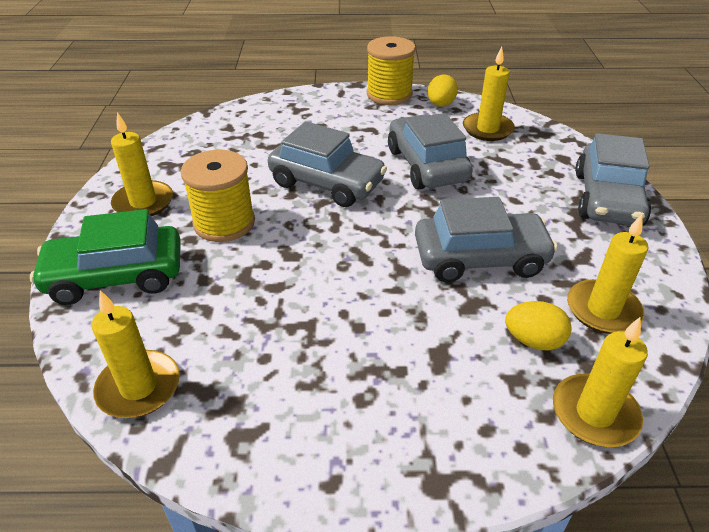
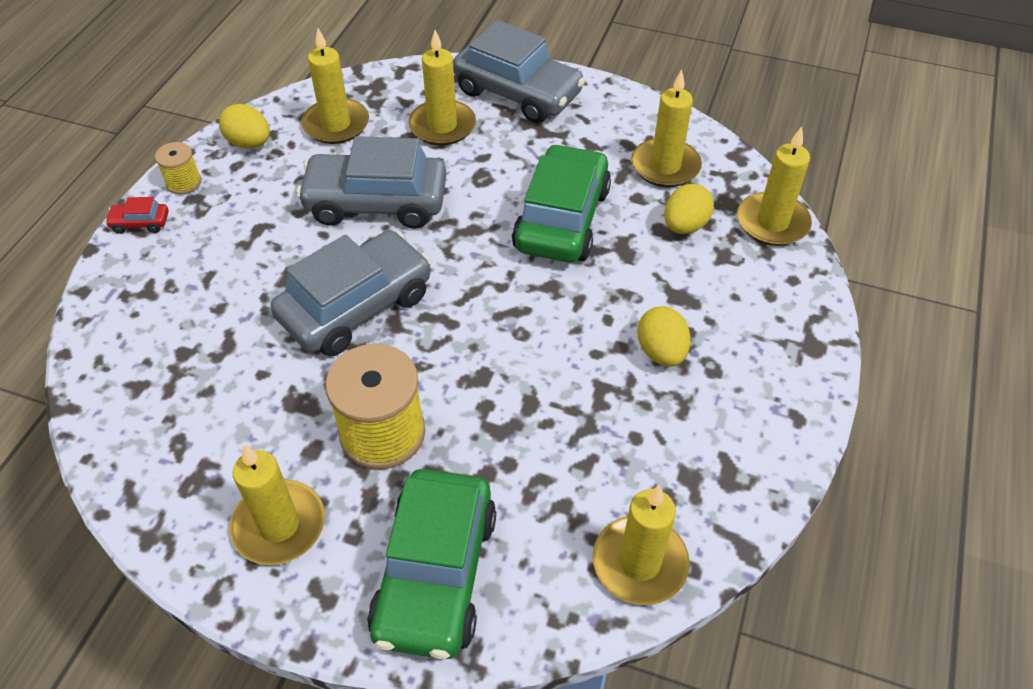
camera: 70 degrees left, 10 degrees up
yellow spool [367,36,416,105] -> yellow spool [155,142,201,195], size x0.50
grey car [415,197,558,283] -> green car [512,144,611,263]
none -> red car [105,197,169,234]
none -> yellow candle [408,30,476,145]
none -> yellow egg [637,306,691,367]

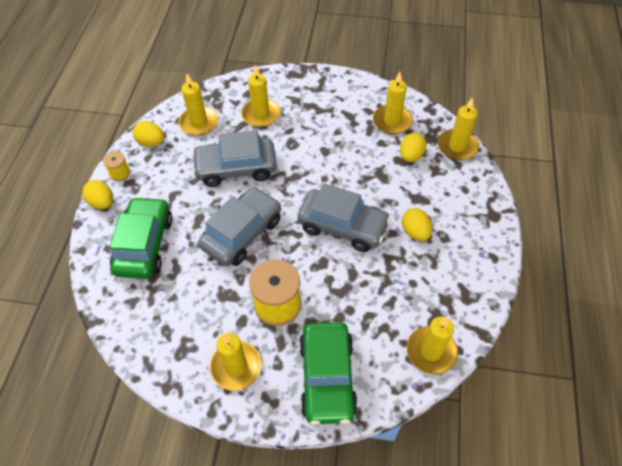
camera: 10 degrees left, 5 degrees up
red car [105,197,169,234] -> yellow egg [82,180,113,209]
grey car [453,20,585,123] -> grey car moved to [298,183,391,252]
green car [512,144,611,263] -> green car moved to [110,196,173,279]

